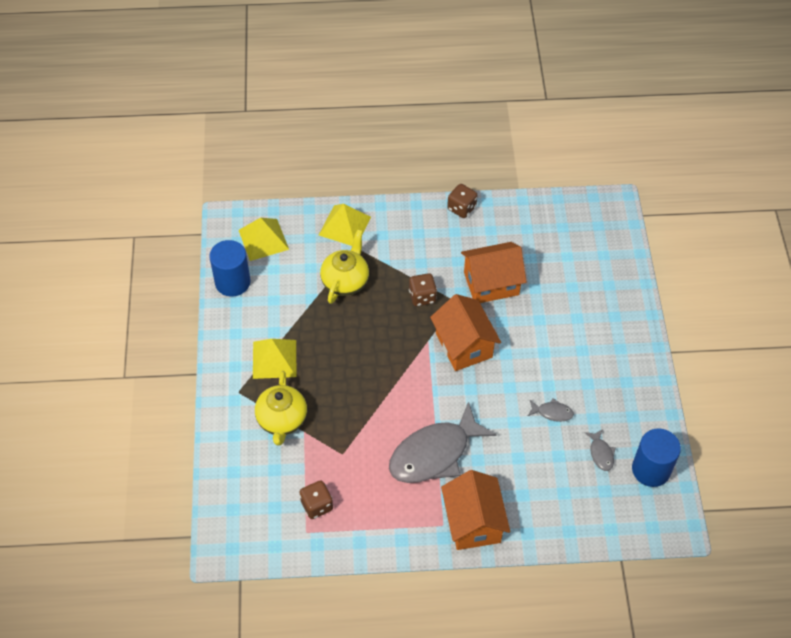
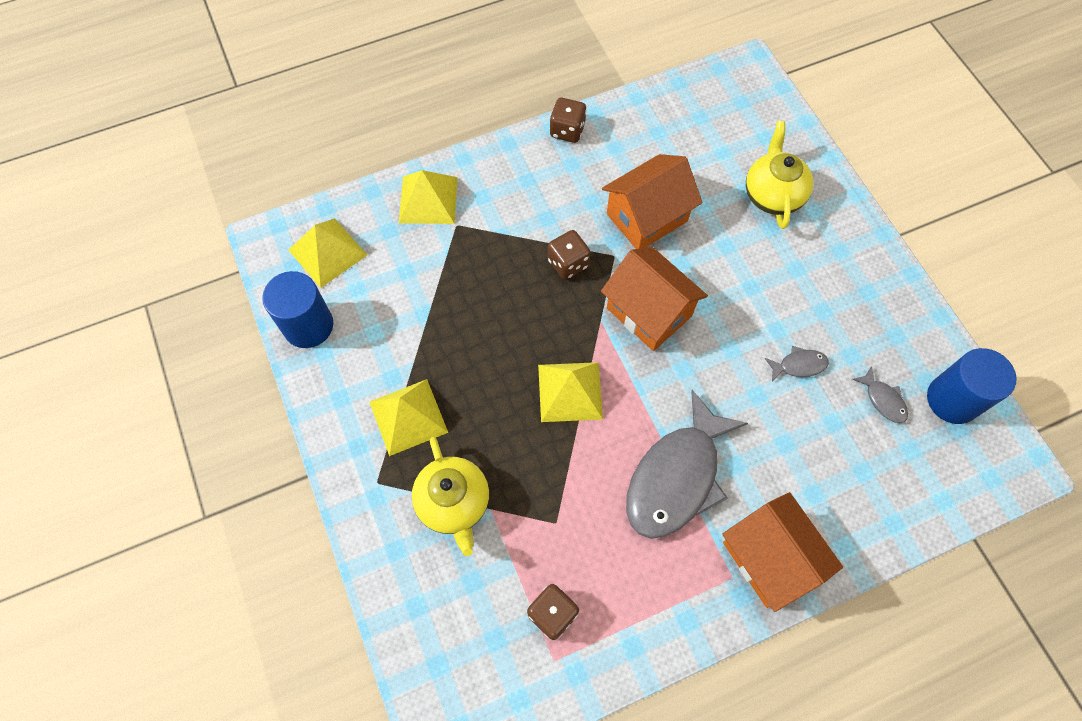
camera: 20 degrees left, 10 degrees up
yellow teapot [320,229,369,304] -> yellow teapot moved to [746,121,813,229]
none -> yellow pyramid [538,362,603,422]

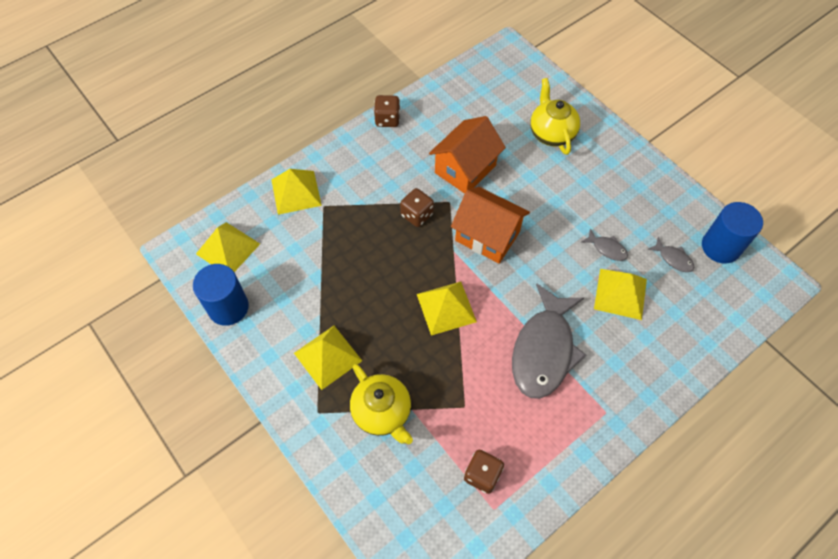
camera: 15 degrees left, 5 degrees down
orange house [722,492,843,612] -> none
grey fish [765,346,829,381] -> grey fish turned 60 degrees clockwise [582,229,628,261]
none -> yellow pyramid [594,269,647,320]

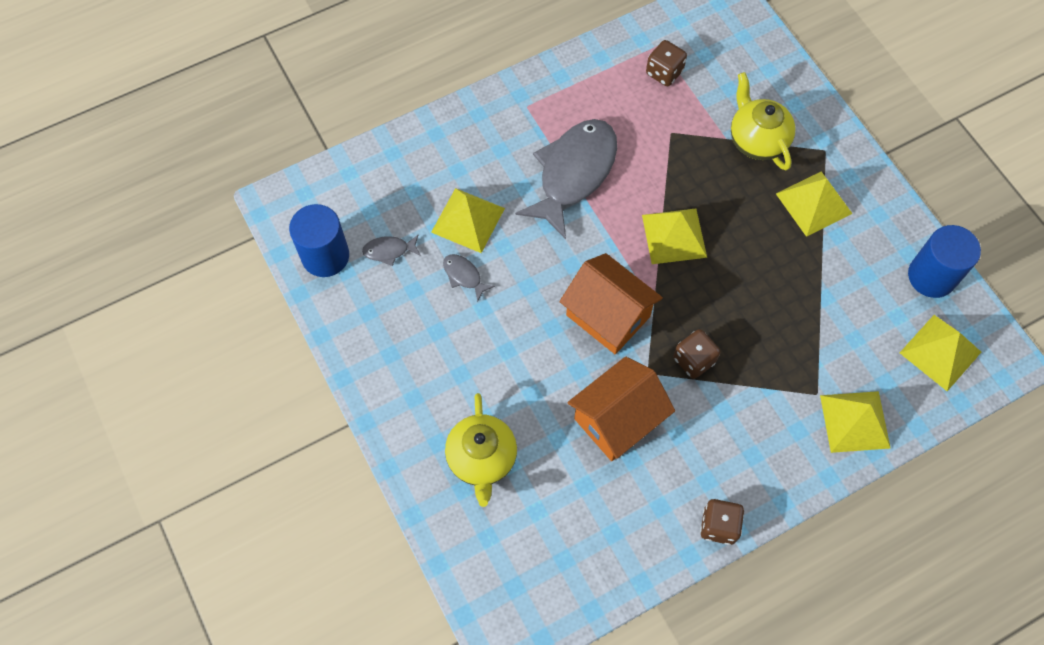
camera: 170 degrees left, 5 degrees up
grey fish [647,237,695,272] -> grey fish turned 60 degrees counterclockwise [362,235,421,266]

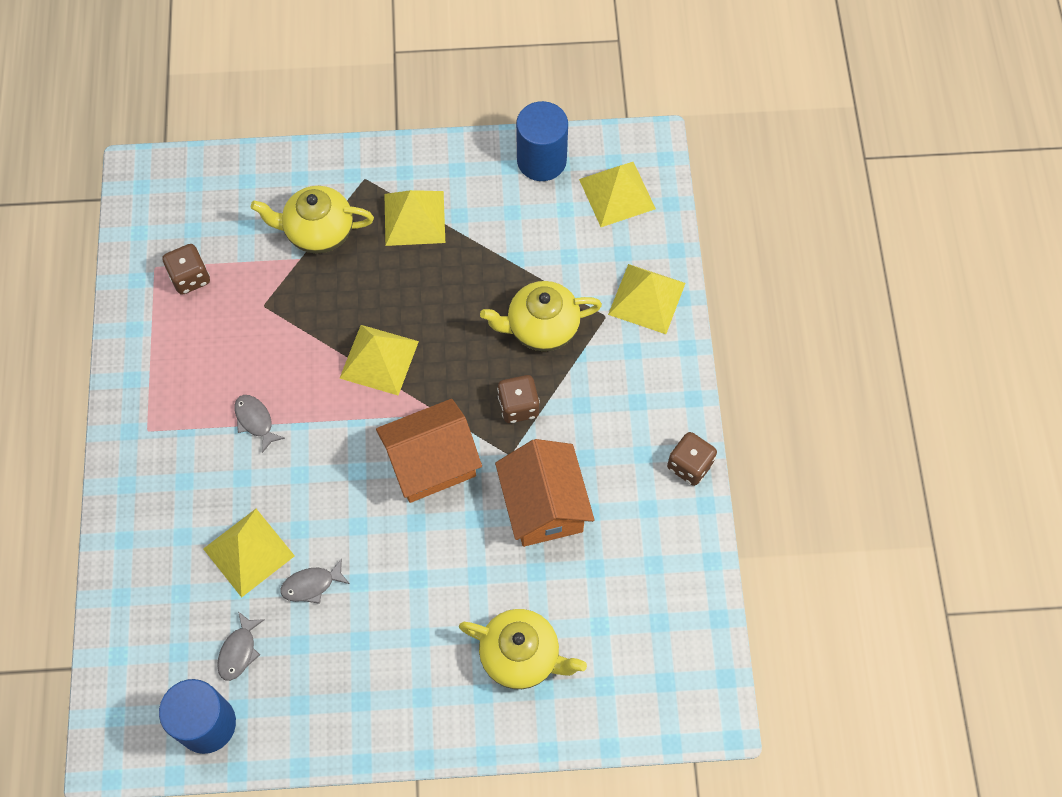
camera: 65 degrees left, 0 degrees up
grey fish [515,119,617,239] -> grey fish [234,395,285,453], size x0.41
none -> yellow teapot [480,281,602,351]

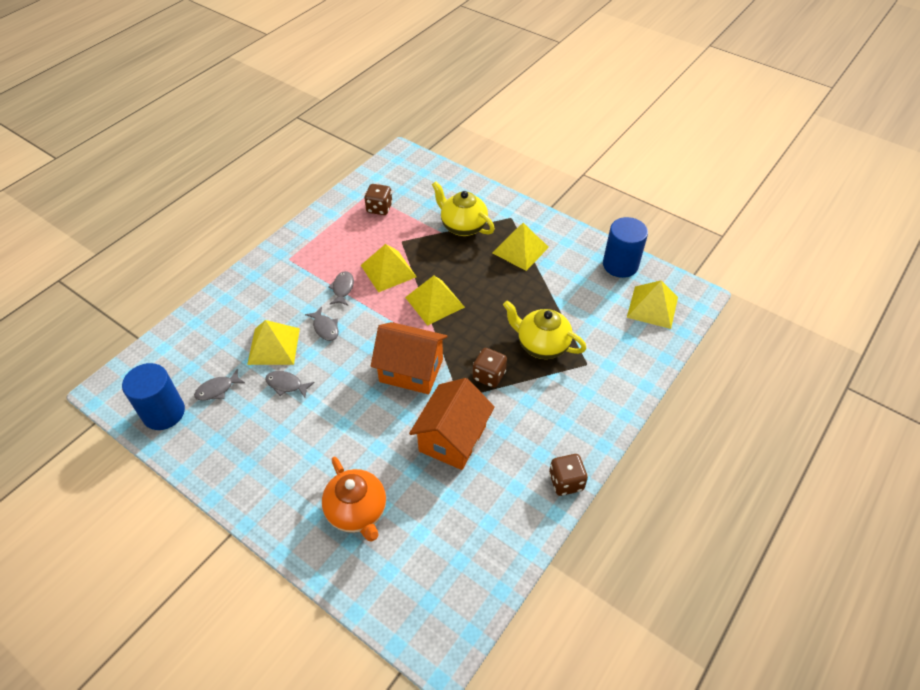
camera: 40 degrees right, 15 degrees down
yellow teapot [459,609,587,689] -> orange teapot [322,457,386,542]
yellow pyramid [608,264,685,334] -> yellow pyramid moved to [361,244,416,293]
none -> grey fish [305,307,339,341]

